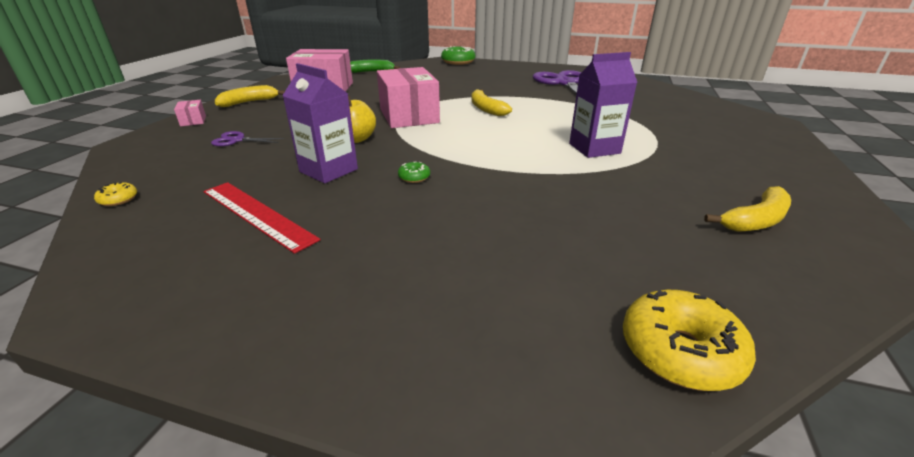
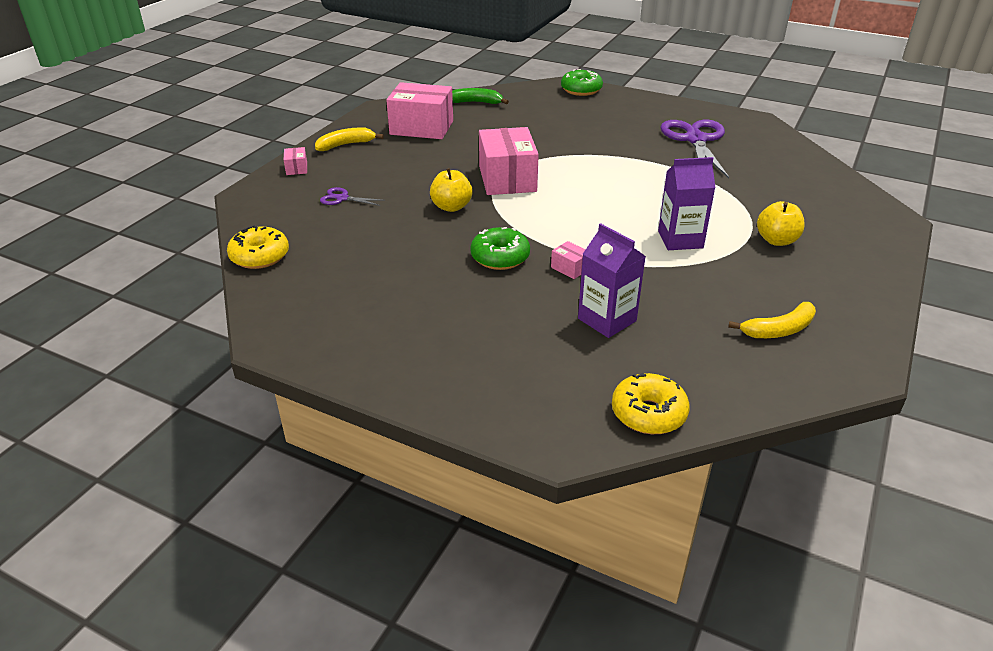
camera: 10 degrees right, 5 degrees up
yellow donut [94,182,137,206] -> yellow donut [227,226,289,269], size x2.08
red ruler [203,182,320,254] -> none
purple carton [282,63,358,184] -> purple carton moved to [578,223,646,338]
green donut [398,161,430,183] -> green donut [470,227,530,270], size x2.08
yellow banana [472,89,512,116] -> none
none -> pink box [551,241,585,279]
none -> yellow apple [757,201,805,246]

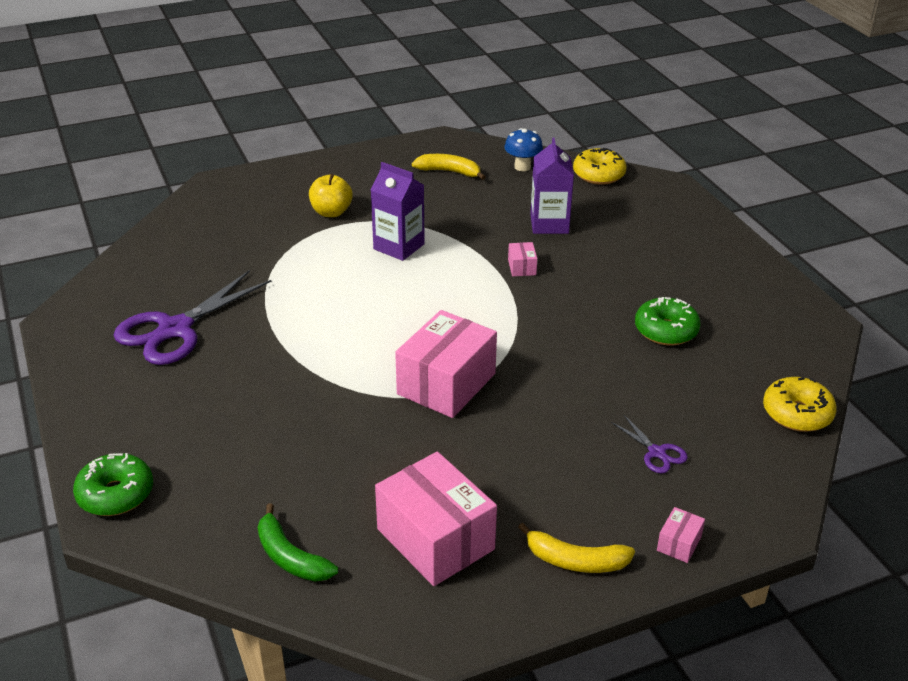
camera: 140 degrees left, 0 degrees up
yellow apple [430,168,473,212] -> none
green donut [470,227,530,270] -> green donut moved to [635,297,701,346]
none -> blue mushroom [504,128,543,171]

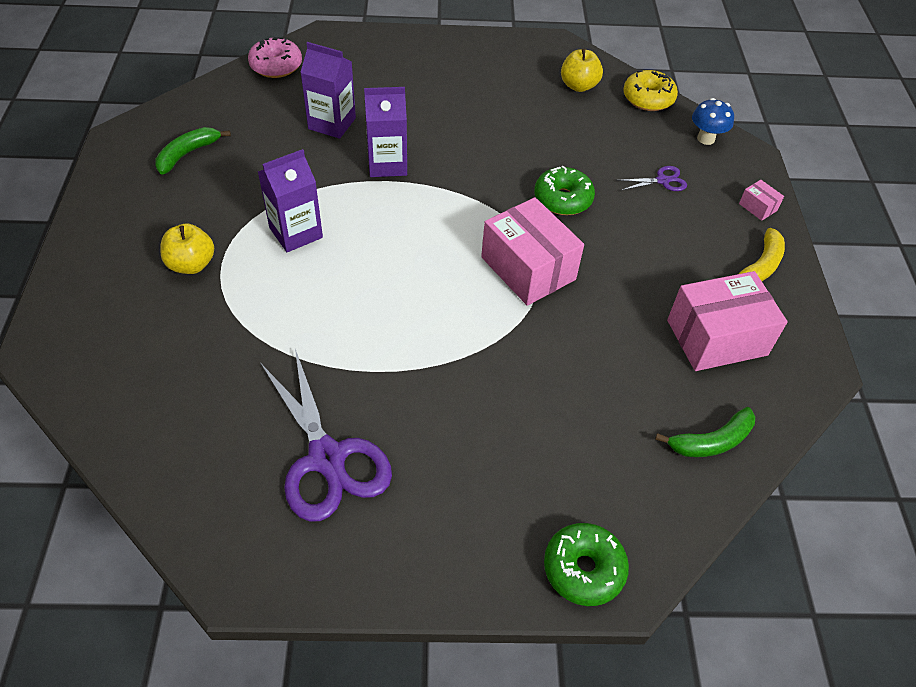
camera: 70 degrees left, 15 degrees up
yellow banana [412,154,486,180] -> green banana [155,127,231,174]
blue mushroom [504,128,543,171] -> blue mushroom moved to [692,98,734,145]
pink box [508,242,537,276] -> purple carton [364,87,407,177]
yellow donut [573,148,627,185] -> pink donut [248,37,302,78]
green donut [635,297,701,346] -> green donut moved to [534,166,595,215]
none -> yellow apple [561,49,603,92]

